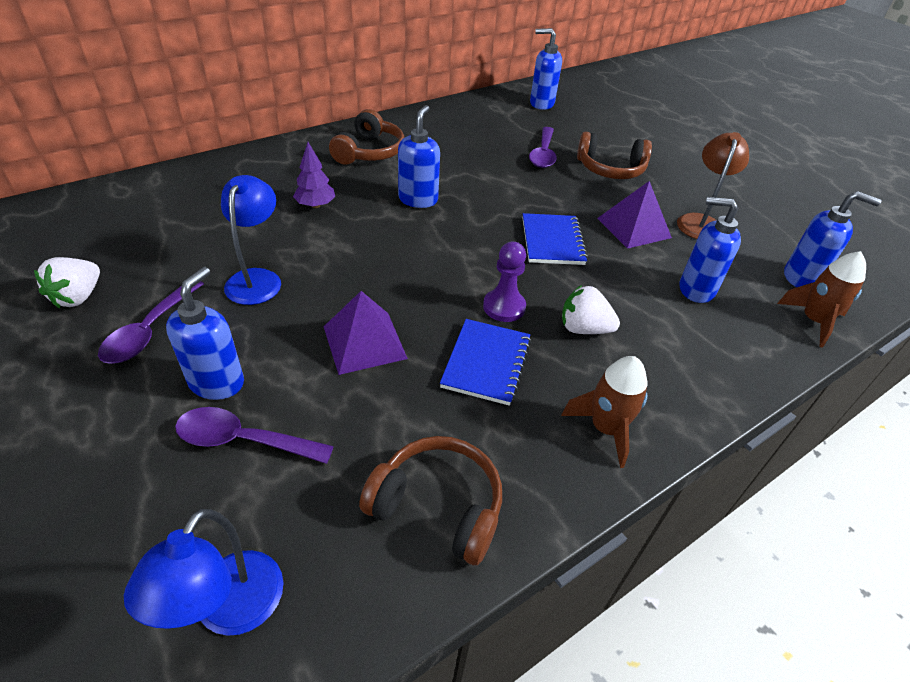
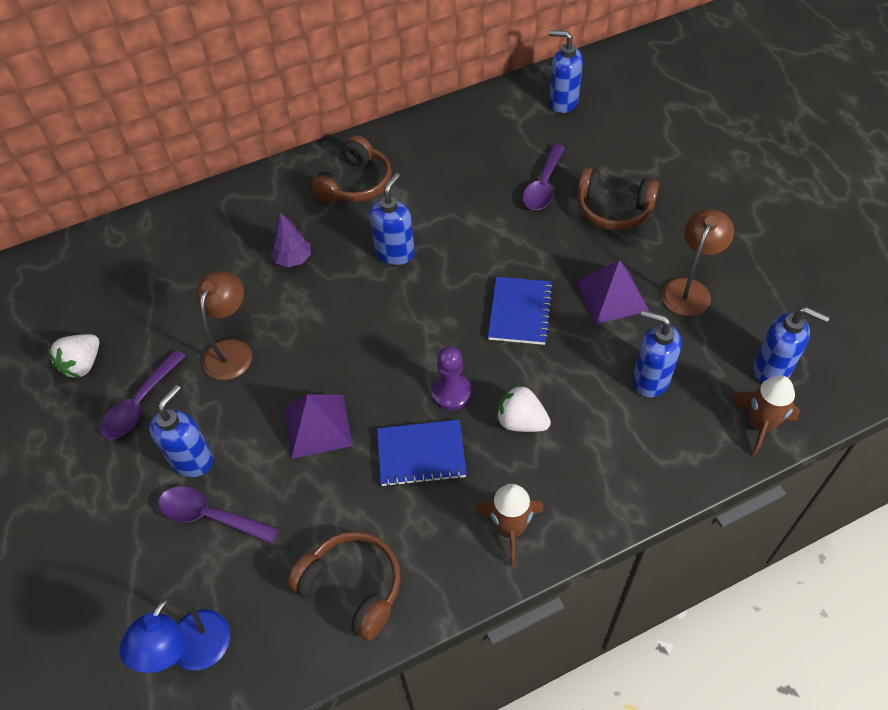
camera: 15 degrees right, 10 degrees up
blue lamp [221,175,281,305] -> brown lamp [196,270,252,380]
blue notebook [440,319,531,406] -> blue notebook turned 60 degrees clockwise [377,420,467,487]

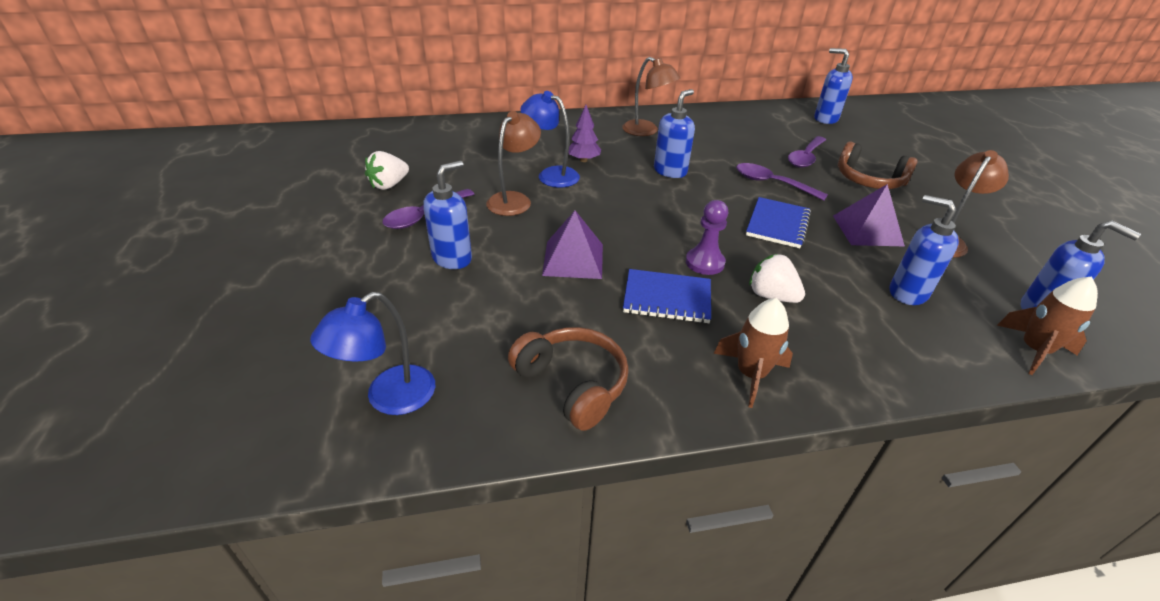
camera: 10 degrees right, 15 degrees down
purple spoon [158,486,278,543] -> purple spoon moved to [736,163,828,201]
brown headphones [312,135,392,203] -> brown lamp [622,57,680,136]
none -> blue lamp [520,91,580,188]

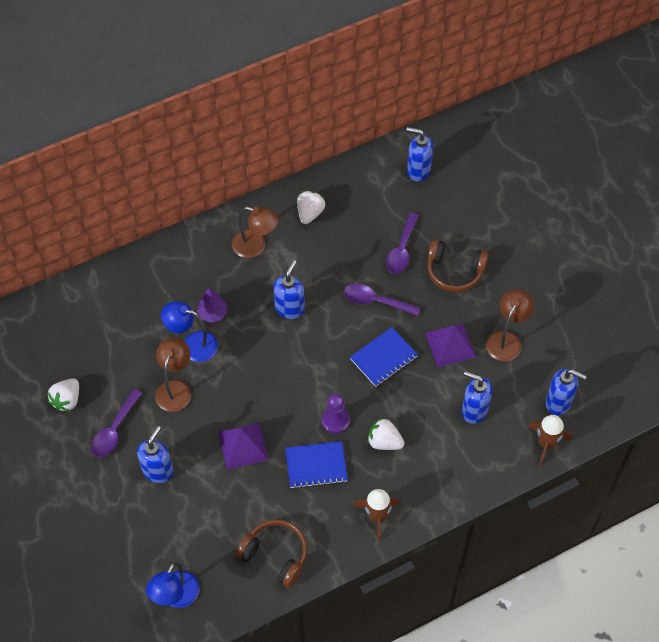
camera: 15 degrees left, 20 degrees up
blue notebook [746,197,811,248] -> blue notebook turned 45 degrees clockwise [350,327,418,387]
none -> white strawberry [297,191,325,224]

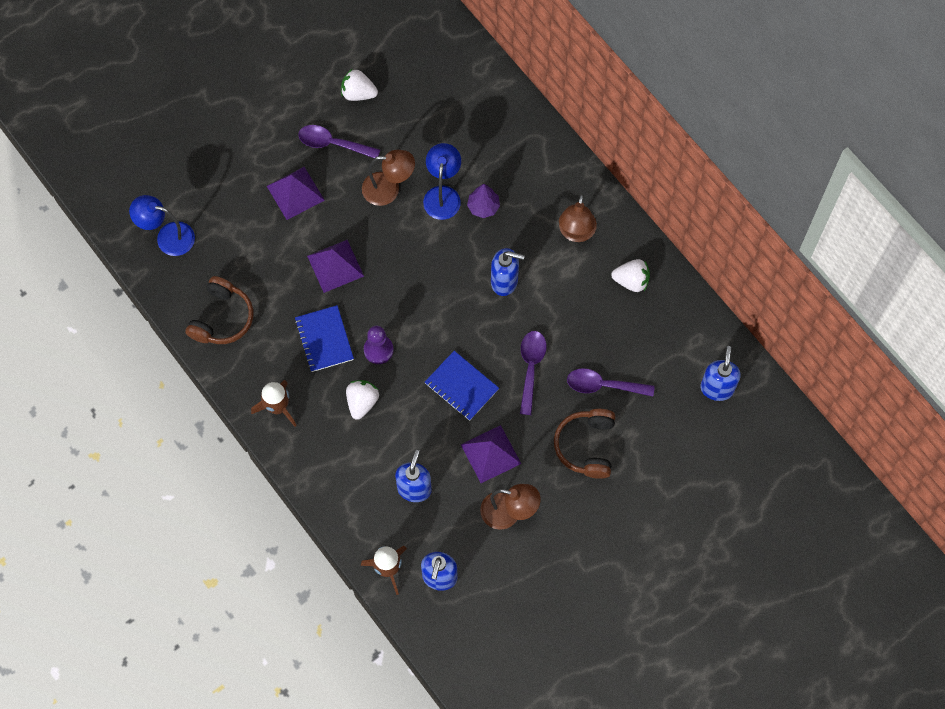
camera: 80 degrees right, 10 degrees up
blue soap dispenser [137,426,174,483] -> purple pyramid [267,167,325,220]

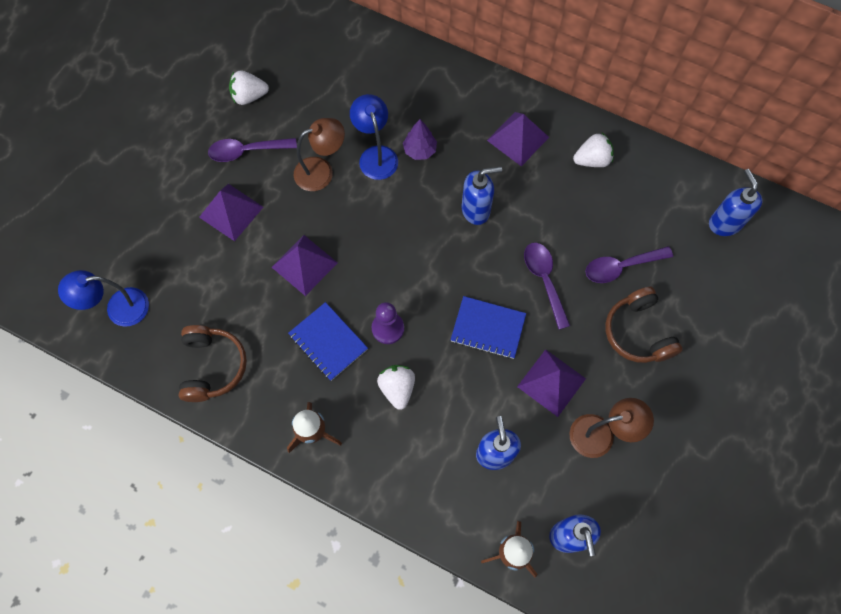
camera: 25 degrees left, 0 degrees up
brown lamp [559,194,597,242] -> purple pyramid [487,112,549,166]

